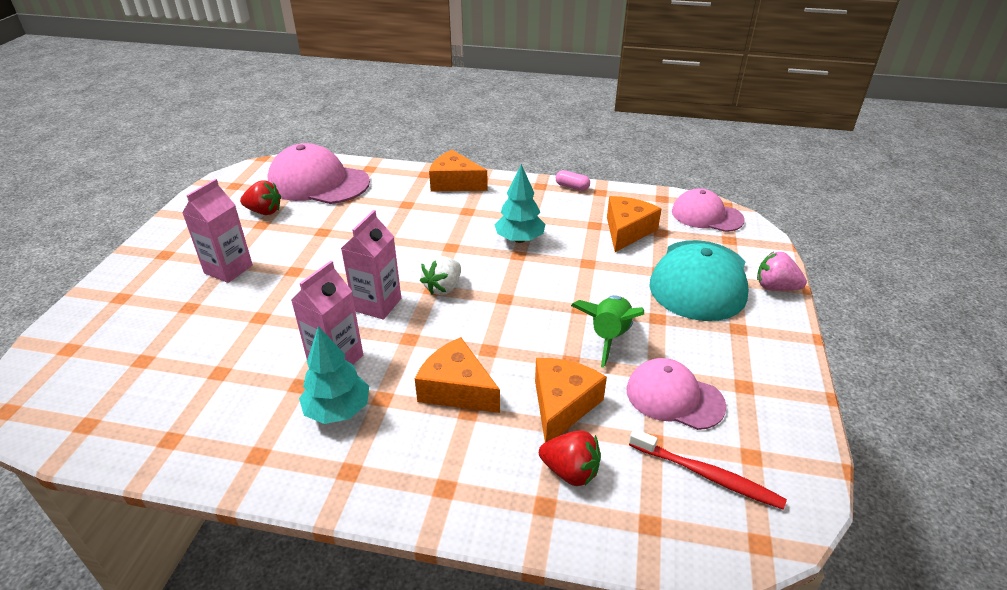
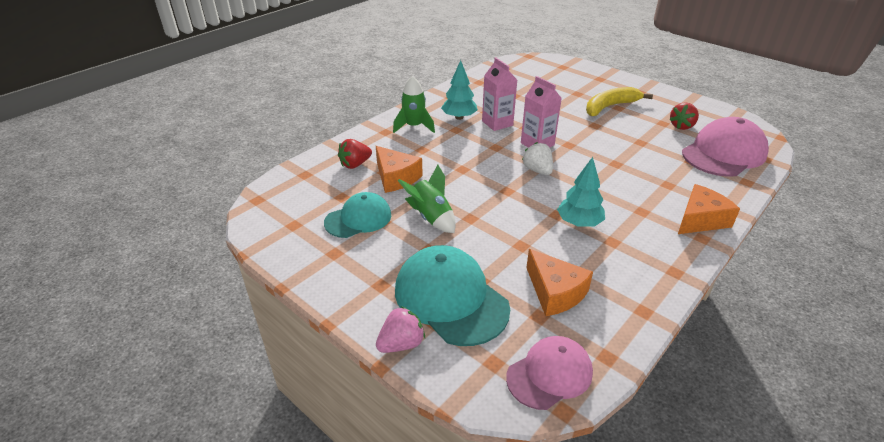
camera: 120 degrees right, 0 degrees up
pink carton [182,179,253,283] -> yellow banana [586,87,653,116]
orange cheese [415,337,500,413] -> none
pink capsule [556,170,590,191] -> none
pink cap [626,358,727,430] -> turquoise cap [324,192,391,238]
red toothbrush [629,429,787,510] -> none
none -> green rocket [393,76,435,133]

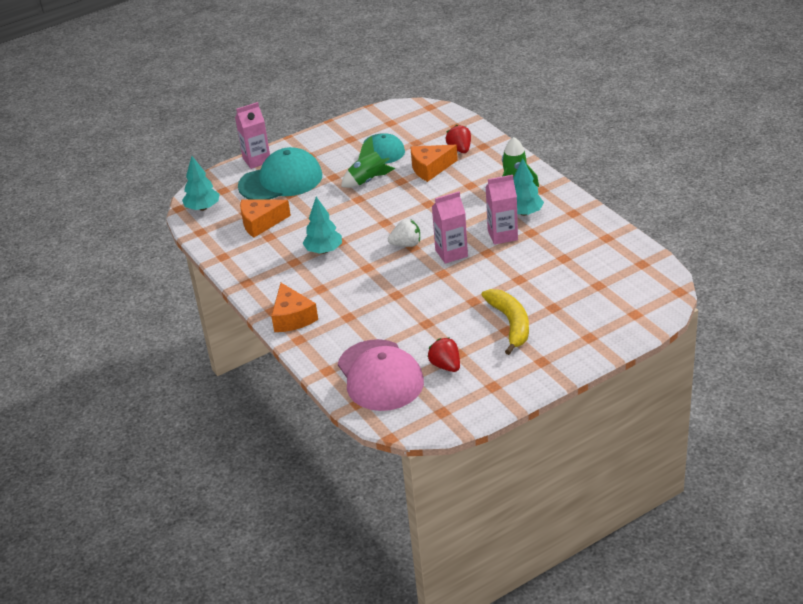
camera: 110 degrees right, 0 degrees up
pink strawberry [376,306,425,353] -> pink carton [235,102,270,169]
pink cap [506,336,593,410] -> turquoise tree [182,156,219,211]

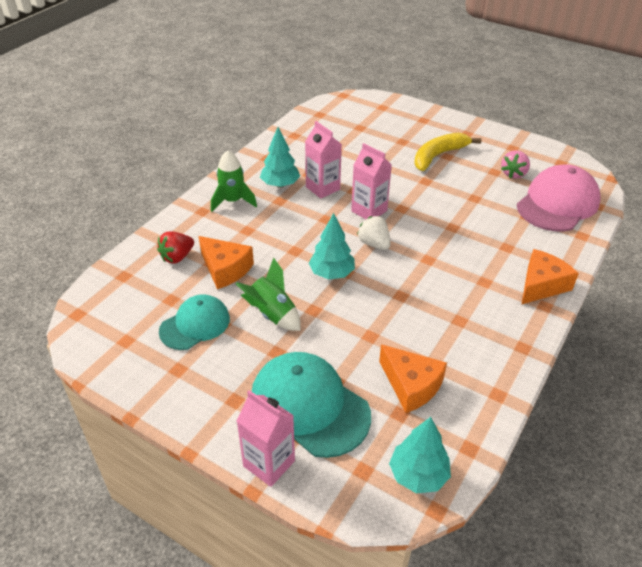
camera: 120 degrees left, 5 degrees up
turquoise tree [303,197,342,254] -> turquoise tree moved to [309,213,355,279]
red strawberry [428,337,460,372] -> pink strawberry [501,150,530,179]

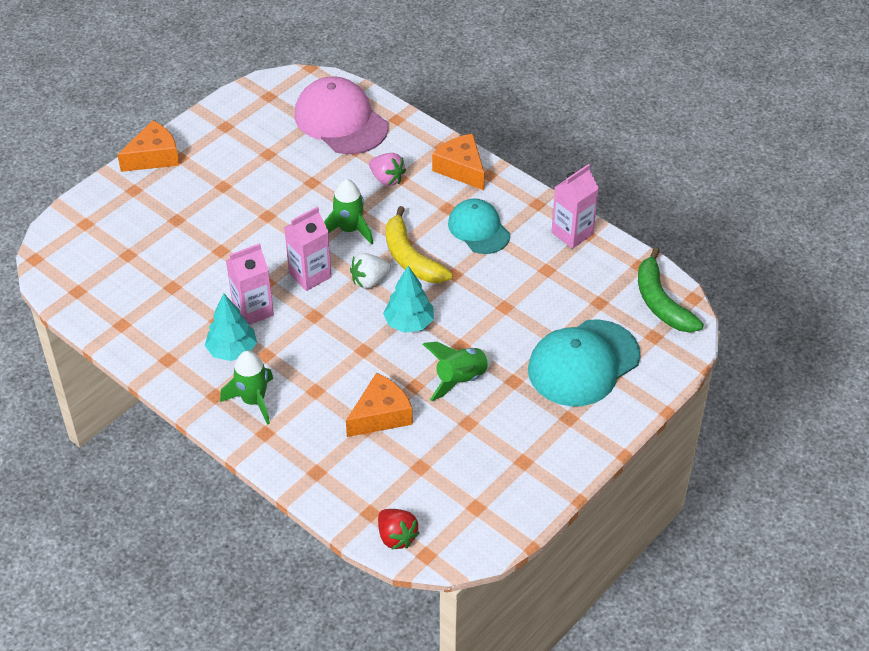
camera: 80 degrees left, 5 degrees up
red strawberry [157,231,194,264] -> red strawberry moved to [378,509,419,550]
turquoise cap [159,294,230,350] -> turquoise cap moved to [448,199,510,254]
pink carton [237,390,295,487] -> pink carton moved to [551,164,599,248]
orange cheese [379,344,447,413] -> orange cheese moved to [117,120,179,172]
turquoise tree [389,417,451,493] -> green banana [638,248,704,333]
yellow banana [414,133,481,171] -> yellow banana moved to [386,206,453,283]
pink strawberry [501,150,530,179] -> pink strawberry moved to [369,153,406,186]
none -> green rocket [324,179,373,245]

